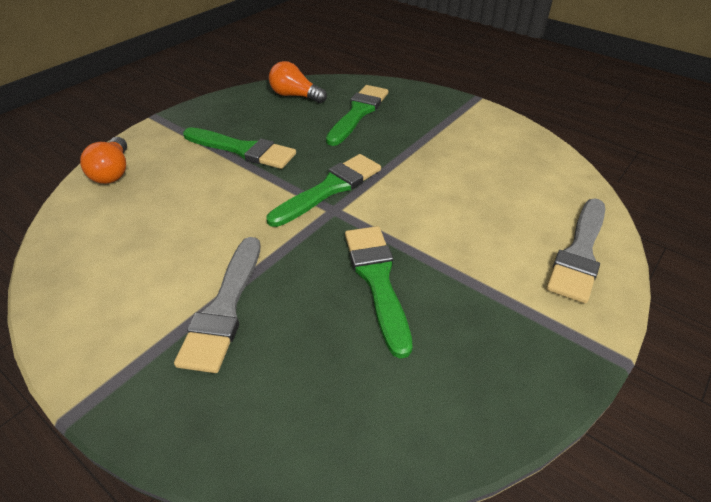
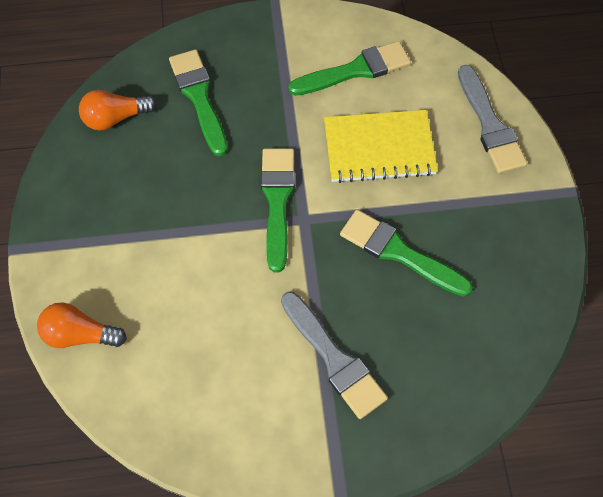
camera: 45 degrees left, 20 degrees up
orange light bulb [80,137,127,184] -> orange light bulb turned 150 degrees clockwise [37,302,127,348]
green brush [183,127,296,169] -> green brush moved to [288,41,411,96]
none -> yellow notebook [324,110,438,183]

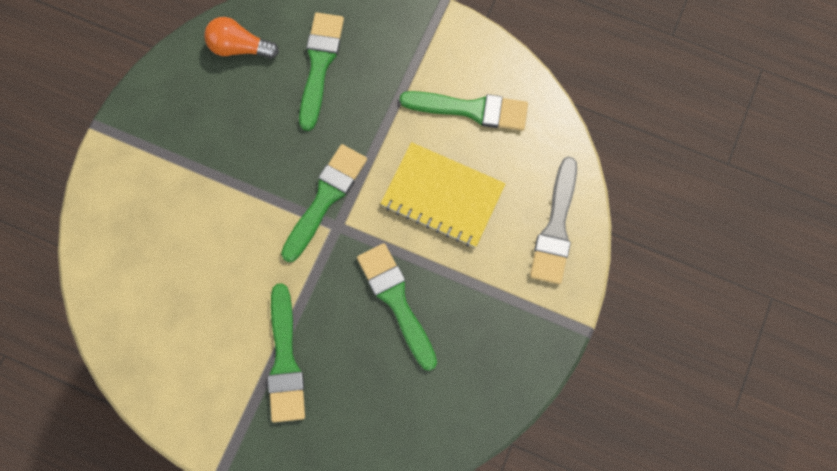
camera: 30 degrees right, 10 degrees up
orange light bulb [37,302,127,348] -> none
grey brush [281,291,388,419] -> green brush [268,283,305,423]

